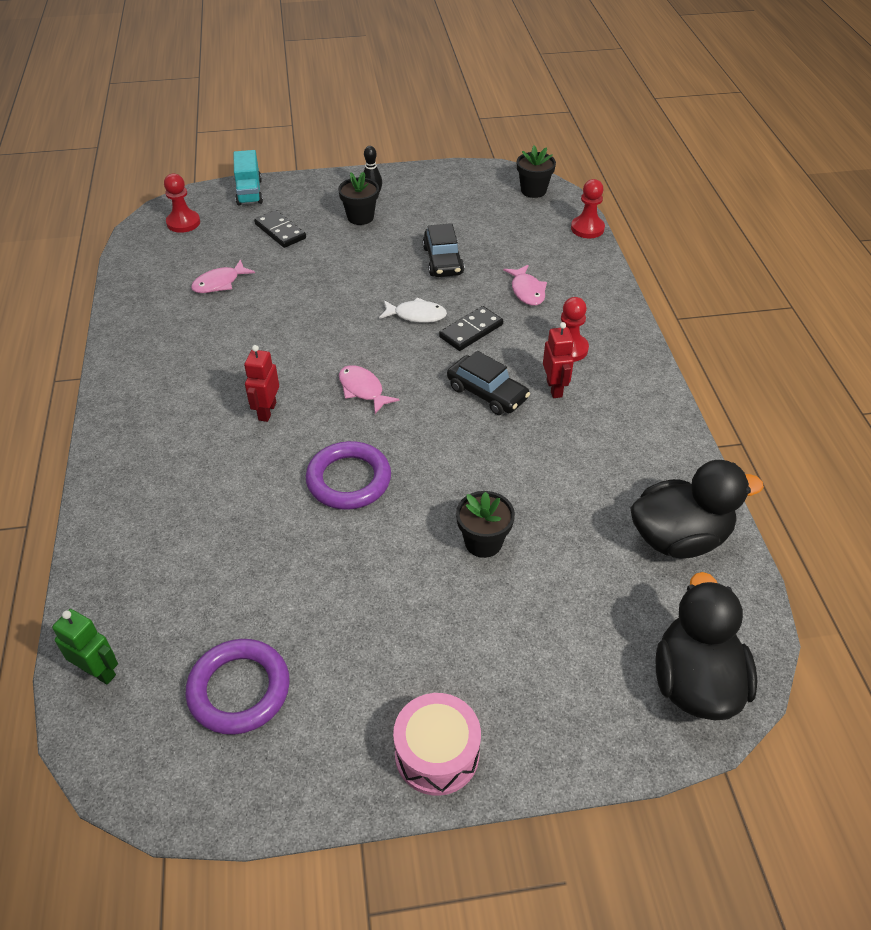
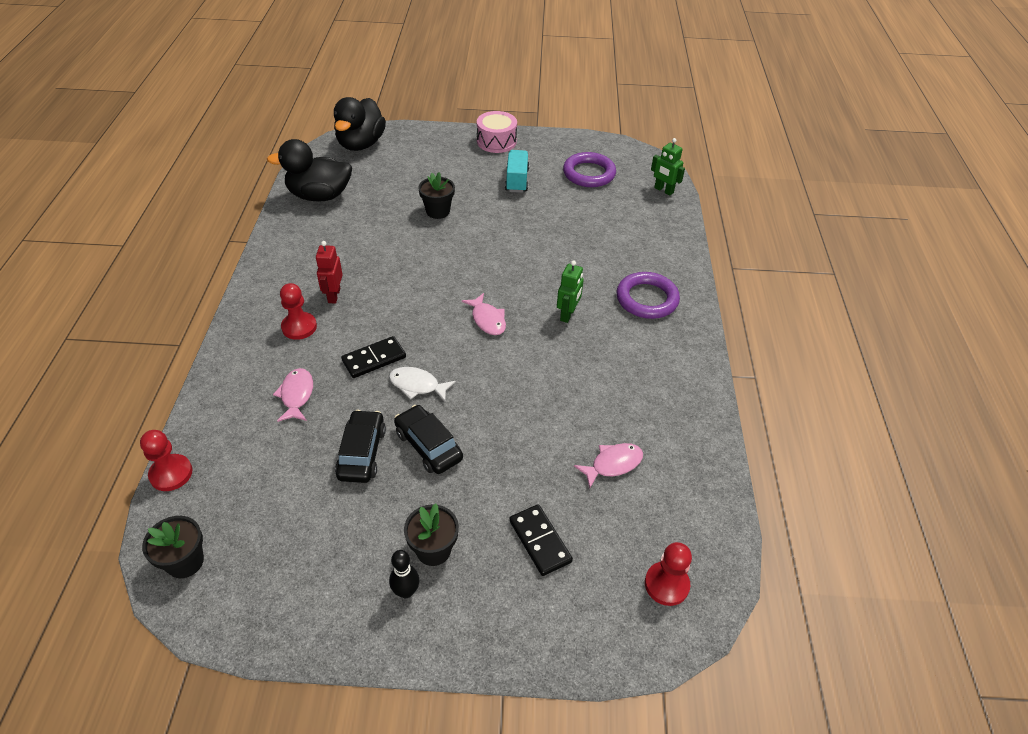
camera: 170 degrees left, 0 degrees up
turquoise truck [233,150,263,206] -> turquoise truck moved to [505,150,529,193]
red robot [244,345,279,422] -> green robot [557,260,584,323]
purple ring [306,441,391,510] -> purple ring moved to [616,272,680,319]
black car [447,351,530,415] -> black car moved to [394,405,463,474]

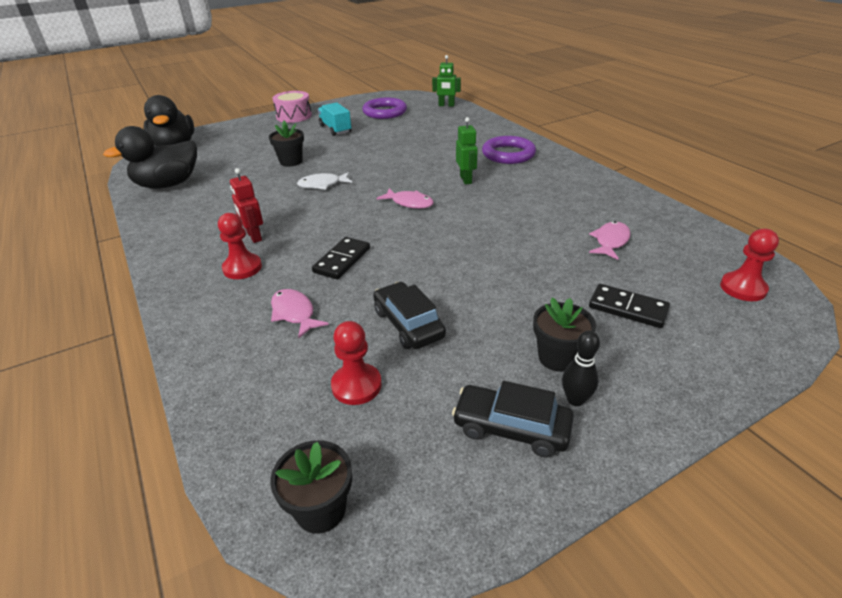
camera: 30 degrees left, 10 degrees down
red pawn [140,430,192,491] -> red pawn moved to [331,321,382,405]
white fish [389,367,456,401] -> white fish moved to [297,172,353,189]
black car [394,405,463,474] -> black car moved to [452,381,574,458]

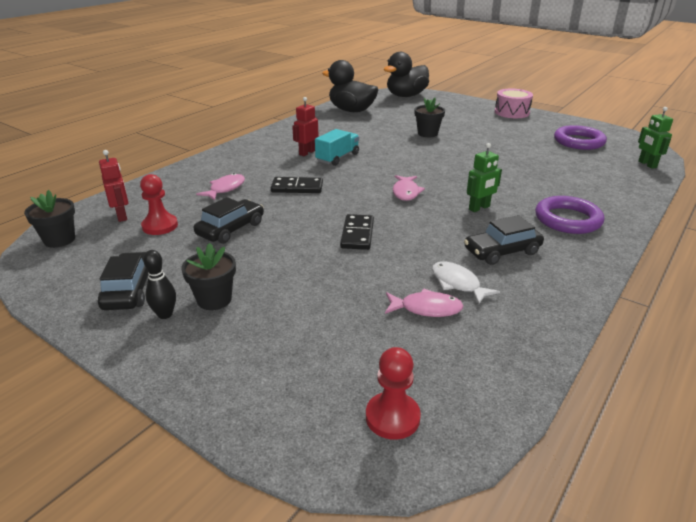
camera: 65 degrees right, 5 degrees down
red pawn [218,213,262,279] -> none
white fish [297,172,353,189] -> white fish moved to [432,261,500,305]
turquoise truck [318,102,351,136] -> turquoise truck moved to [315,129,359,166]
black domino [589,284,670,328] -> black domino moved to [340,214,374,250]
none -> red robot [99,150,128,222]
none -> black car [464,215,544,265]

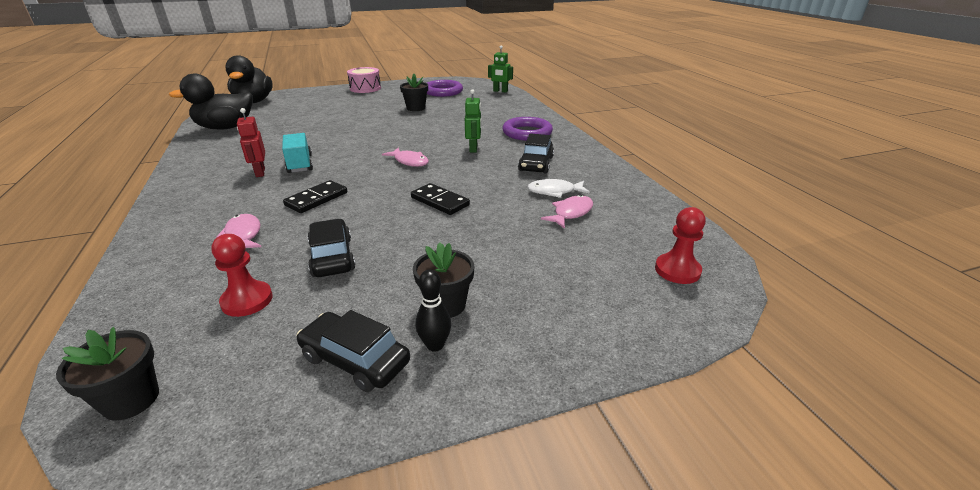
camera: 55 degrees left, 0 degrees up
red robot [99,150,128,222] -> none
black flower pot [414,98,445,137] -> black flower pot moved to [400,74,428,111]

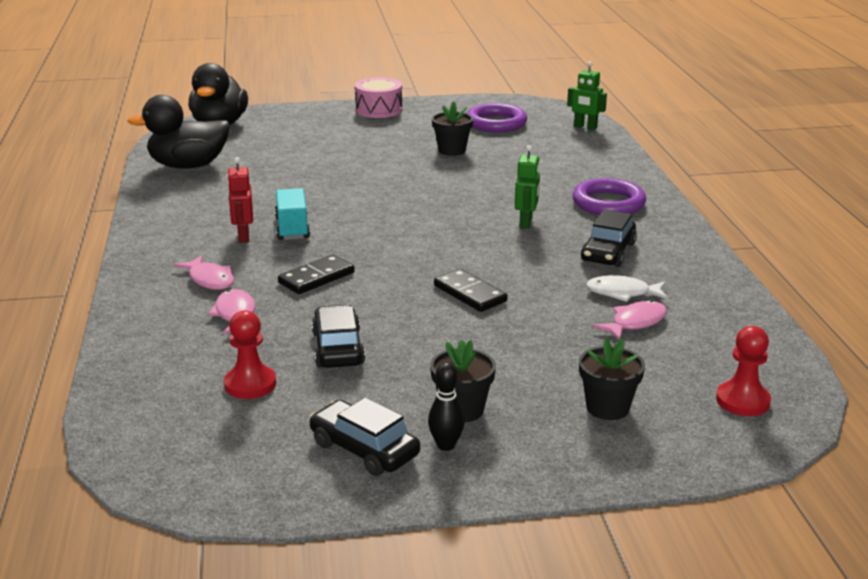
camera: 10 degrees right, 5 degrees down
black flower pot [56,327,159,421] -> black flower pot moved to [579,338,645,420]
pink fish [382,148,429,167] -> pink fish moved to [174,255,234,290]

